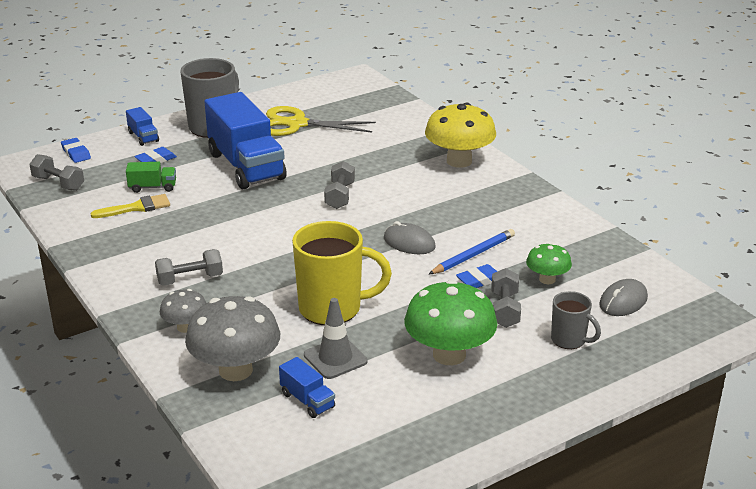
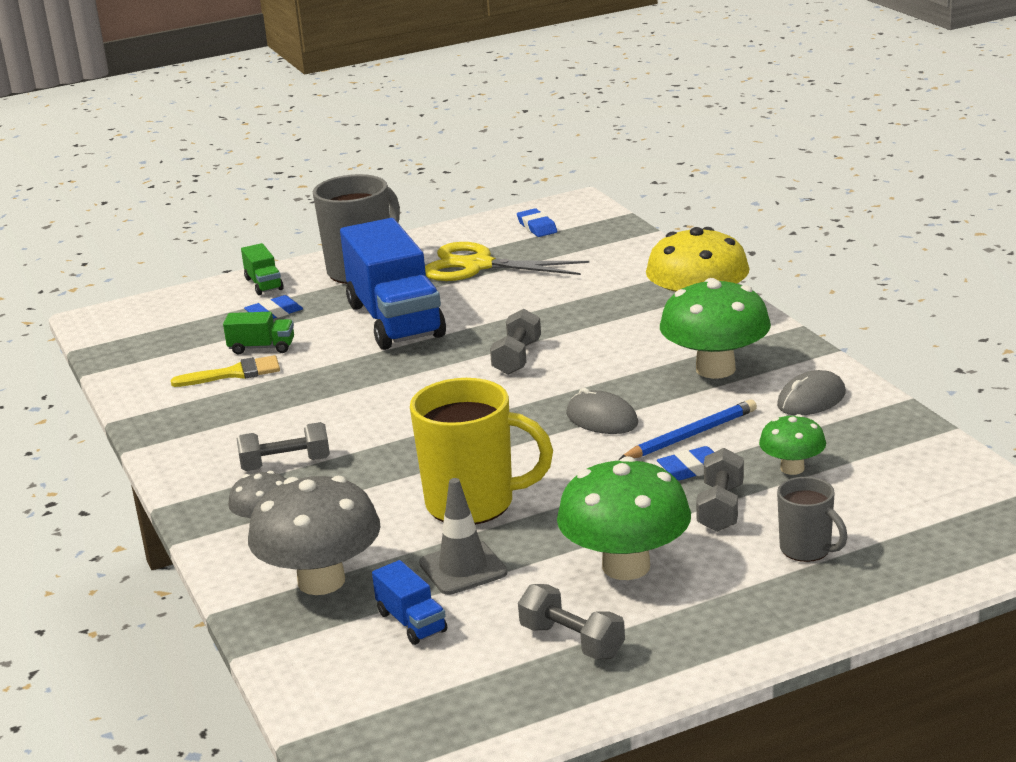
camera: 10 degrees right, 5 degrees down
grey dumbbell [30,154,84,191] -> grey dumbbell moved to [518,584,625,660]
blue eraser [61,138,91,163] -> blue eraser moved to [517,209,557,237]
blue truck [126,107,159,146] -> green truck [241,243,284,295]
grey mouse [599,279,648,316] -> grey mouse moved to [777,370,846,415]
none -> green mushroom [660,278,771,379]

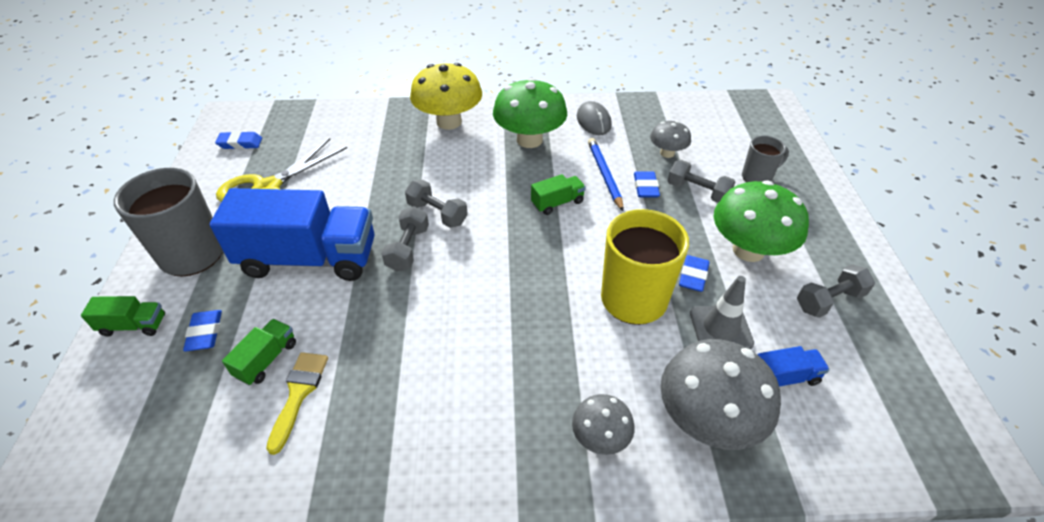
camera: 70 degrees left, 20 degrees up
grey dumbbell [236,422,330,471] -> grey dumbbell moved to [381,206,429,272]
grey mouse [566,388,638,434] -> green truck [531,174,586,215]
green mushroom [759,414,826,475] -> grey mushroom [650,121,691,158]
none -> blue eraser [679,255,710,292]

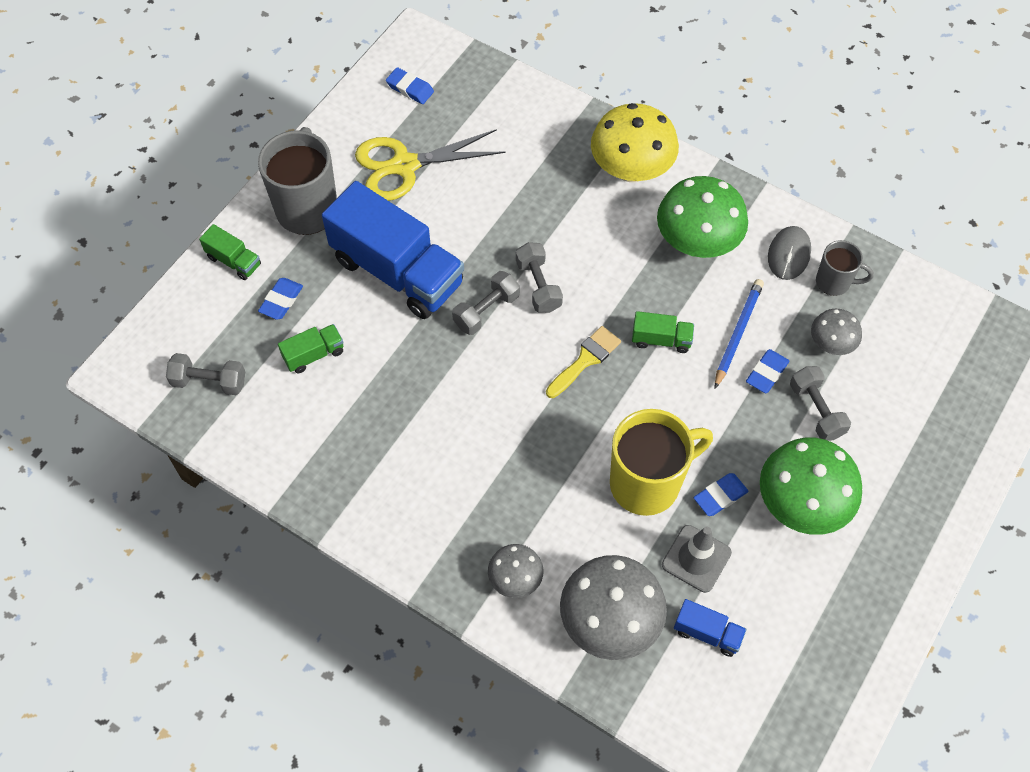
camera: 35 degrees right, 15 degrees up
yellow brush [266,352,328,455] -> yellow brush moved to [546,326,621,398]
grey mug [742,136,789,182] -> grey mug moved to [816,240,874,296]
grey dumbbell [797,264,875,318] -> grey dumbbell moved to [166,353,245,395]

